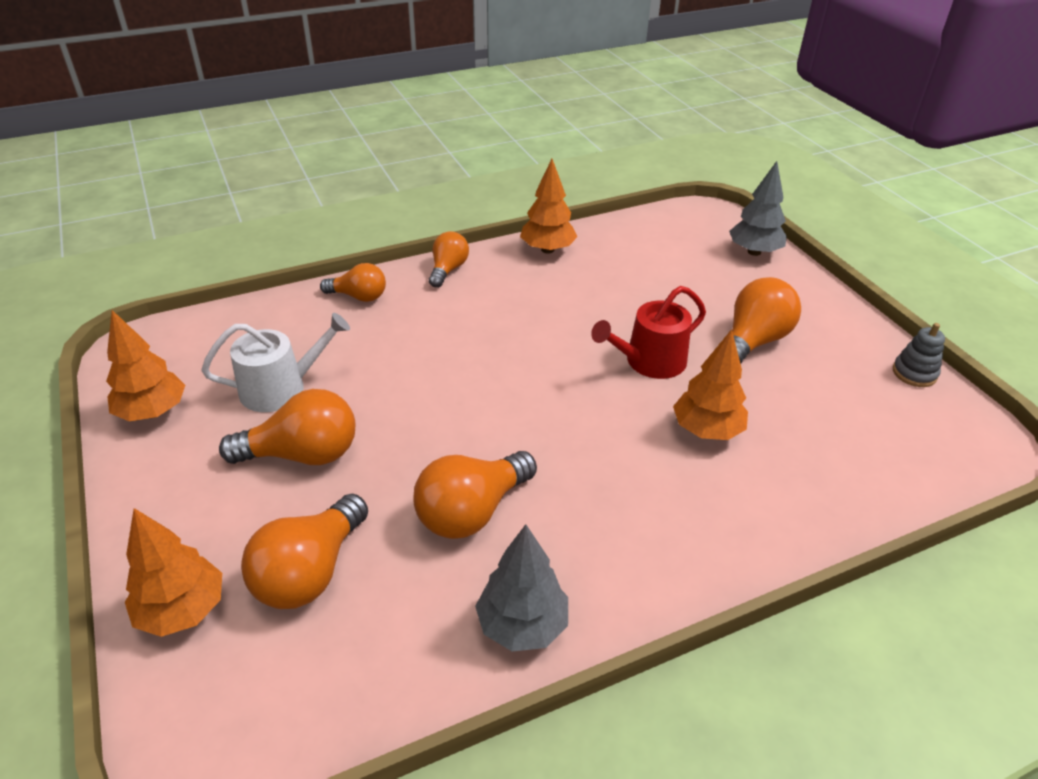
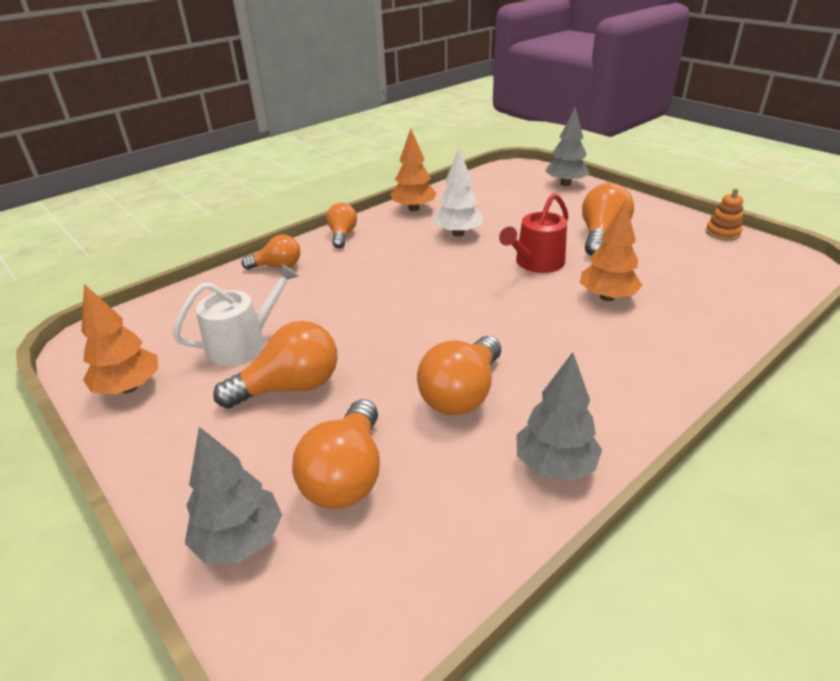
camera: 15 degrees left, 5 degrees down
orange tree [125,508,222,637] -> grey tree [185,427,282,563]
grey stacking toy [893,323,945,387] -> orange stacking toy [706,188,743,240]
none -> white tree [434,149,484,237]

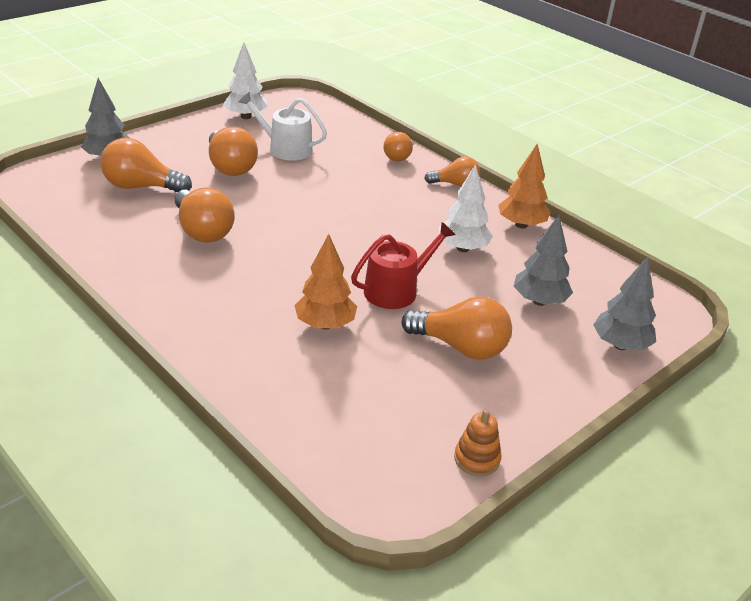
camera: 85 degrees right, 0 degrees up
orange tree [81,284,158,394] -> white tree [223,43,268,119]
white watering can [173,264,299,366] -> white watering can turned 150 degrees clockwise [239,92,327,161]
orange light bulb [417,336,501,415] -> orange light bulb turned 150 degrees counterclockwise [175,188,235,243]
red watering can [499,193,569,273] -> red watering can turned 105 degrees clockwise [351,222,456,309]
grey tree [516,352,602,482] -> grey tree moved to [514,215,573,306]

